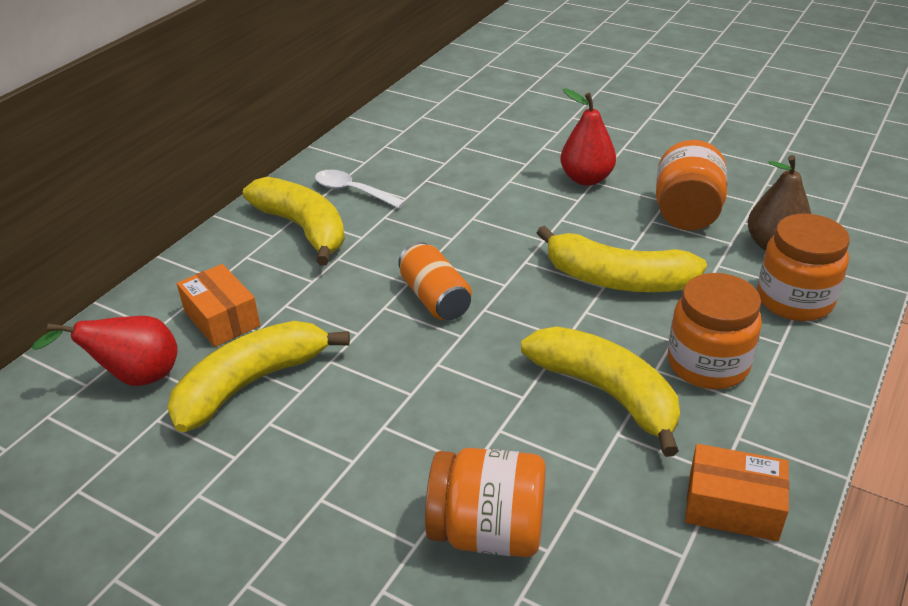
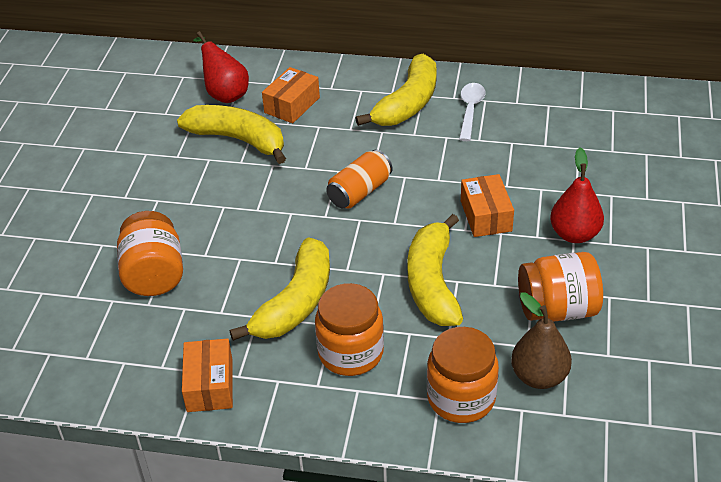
camera: 70 degrees right, 5 degrees up
none -> orange box [461,174,514,237]

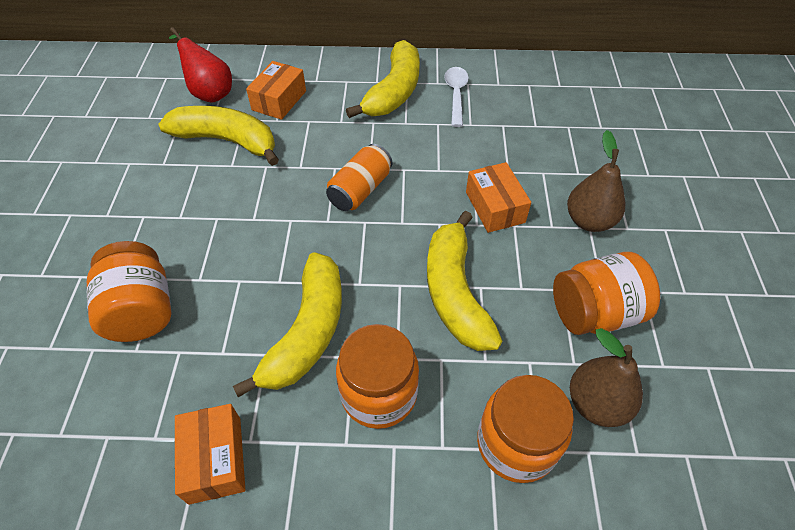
camera: 10 degrees left, 10 degrees up
red pear [550,147,604,243] -> brown pear [567,130,625,232]

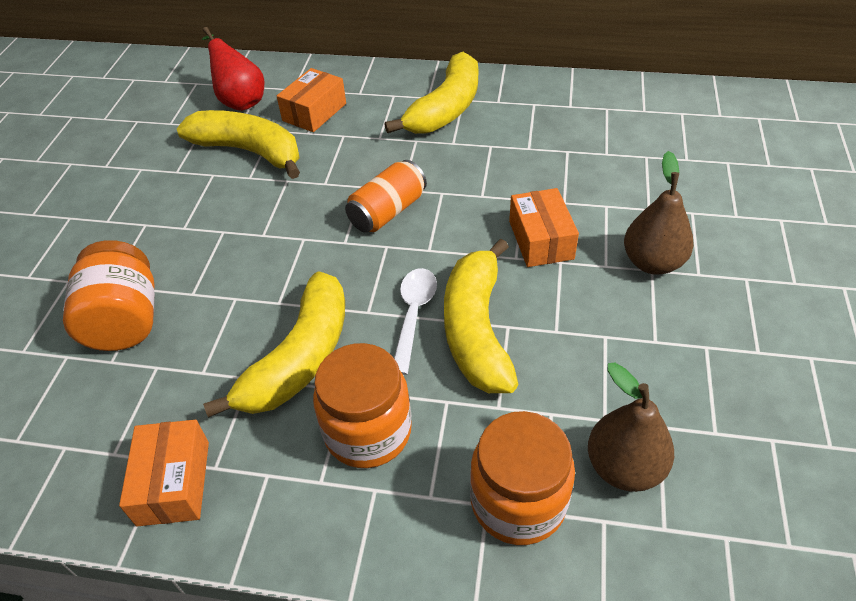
camera: 10 degrees right, 5 degrees down
white spoon [444,67,469,127] -> white spoon moved to [394,268,437,375]
orange jar [553,252,660,335] -> none

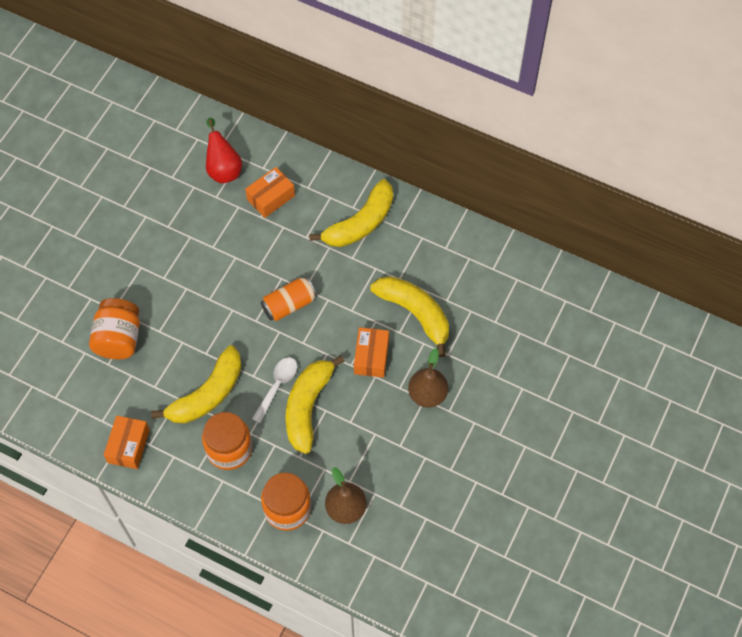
camera: 15 degrees right, 15 degrees up
yellow banana [177,110,300,179] -> yellow banana moved to [370,276,449,357]

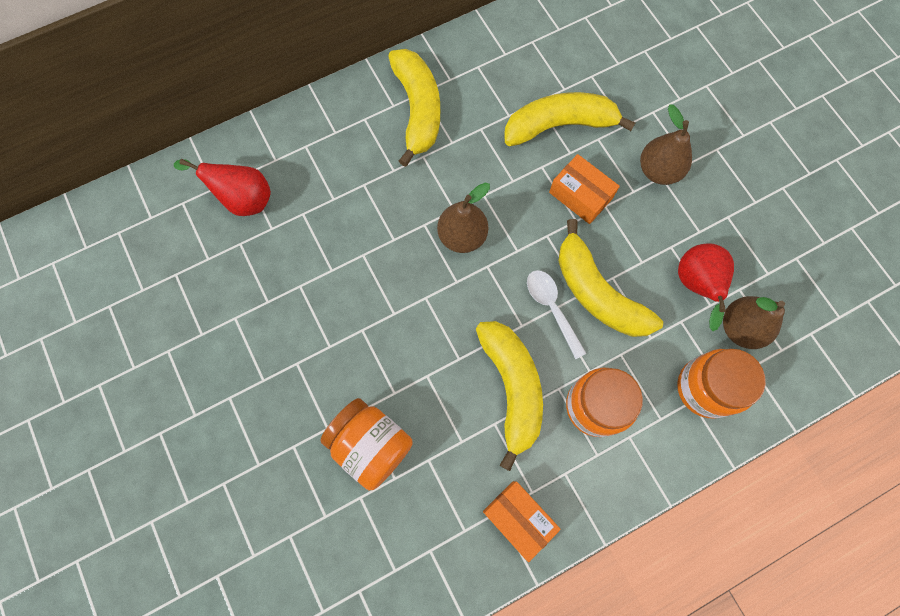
camera: 55 degrees left, 10 degrees up
orange box [245,167,295,218] -> none
orange can [261,277,317,321] -> brown pear [437,183,490,253]
none -> red pear [678,243,734,331]

